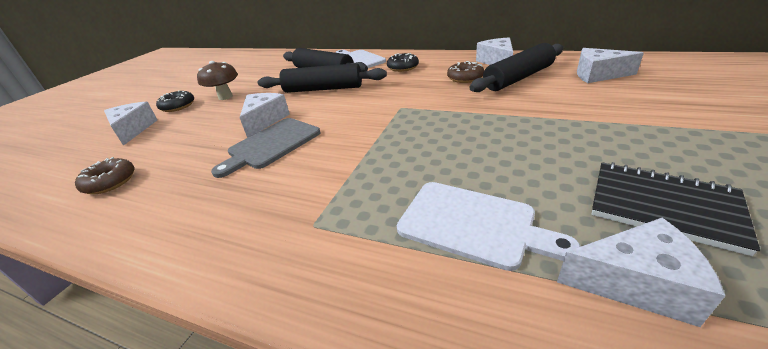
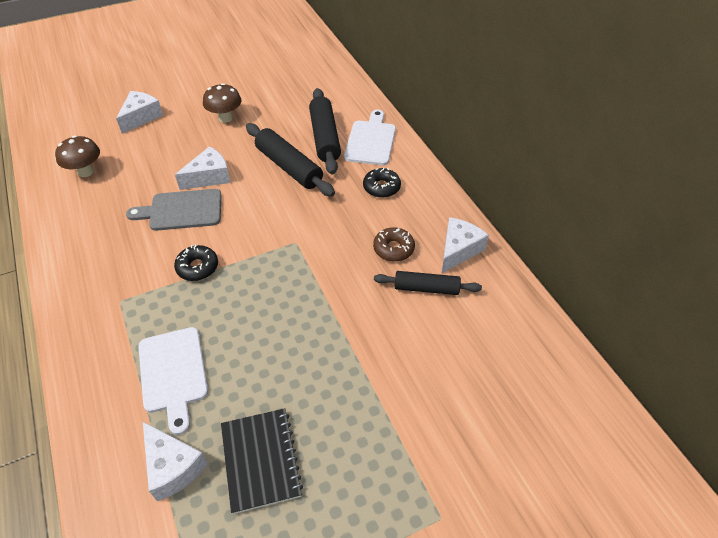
camera: 40 degrees right, 15 degrees up
brown donut [75,157,135,194] -> brown mushroom [55,136,100,177]
black donut [156,90,194,112] -> black donut moved to [174,244,218,281]
black rolling pin [469,43,563,92] -> black rolling pin [374,271,482,295], size x0.65
white cheese [577,48,644,83] -> none

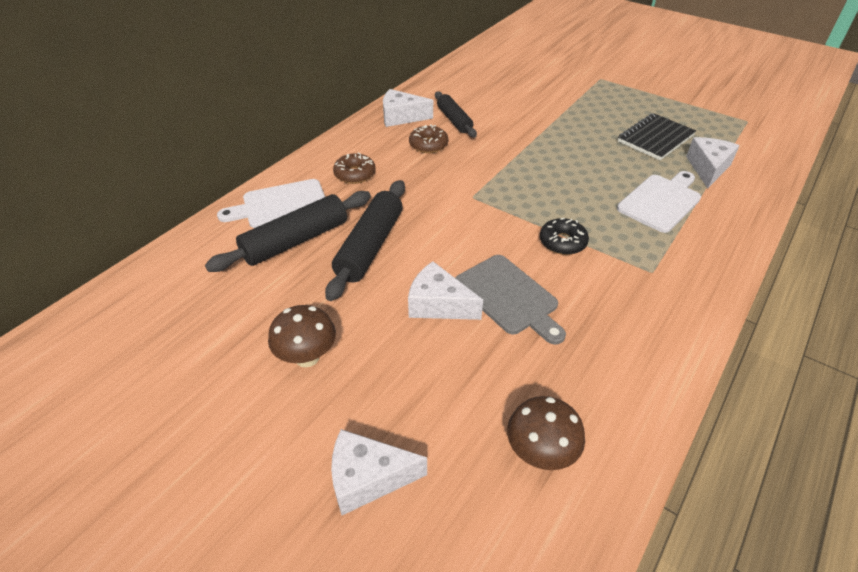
camera: 120 degrees left, 5 degrees down
black donut [363,168,401,198] -> brown donut [333,152,376,184]

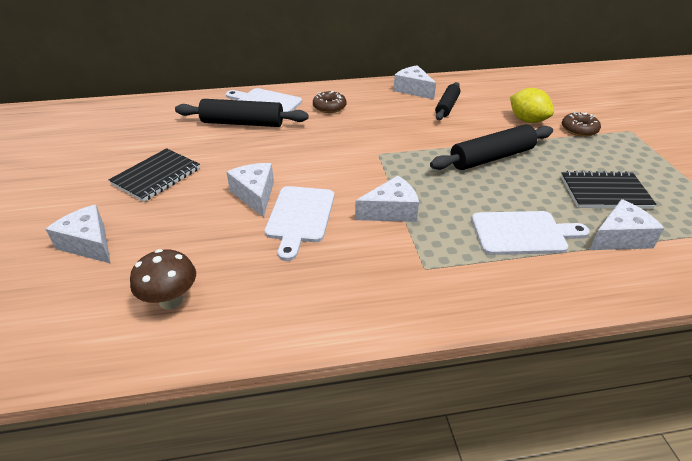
camera: 45 degrees right, 5 degrees down
brown mushroom [268,305,336,367] -> black notebook [109,148,200,202]
black rolling pin [325,180,405,301] -> black rolling pin moved to [430,124,553,170]
brown donut [409,124,448,153] -> brown donut moved to [562,112,601,137]
grey cutting board [455,255,566,345] -> white cutting board [265,186,334,261]
black donut [540,218,589,255] -> white cheese [355,176,419,222]
none -> yellow lemon [510,88,554,123]

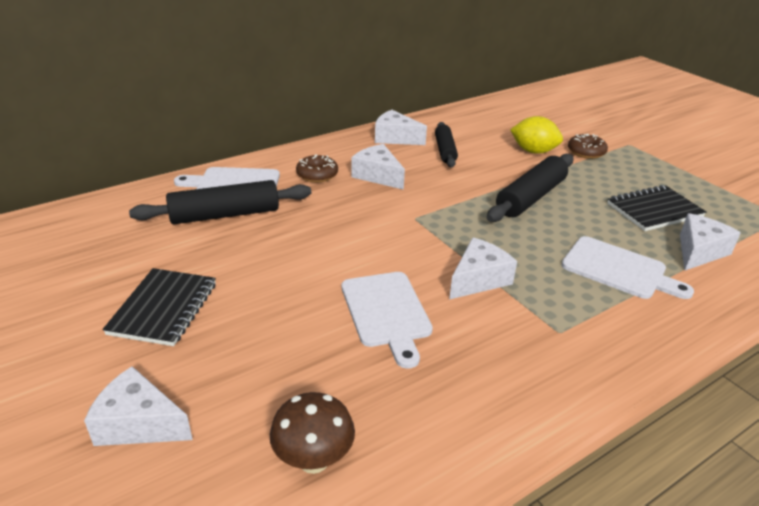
camera: 25 degrees left, 5 degrees down
white cheese [226,163,274,217] -> white cheese moved to [352,144,405,190]
white cutting board [472,211,590,255] -> white cutting board turned 60 degrees clockwise [561,236,694,299]

